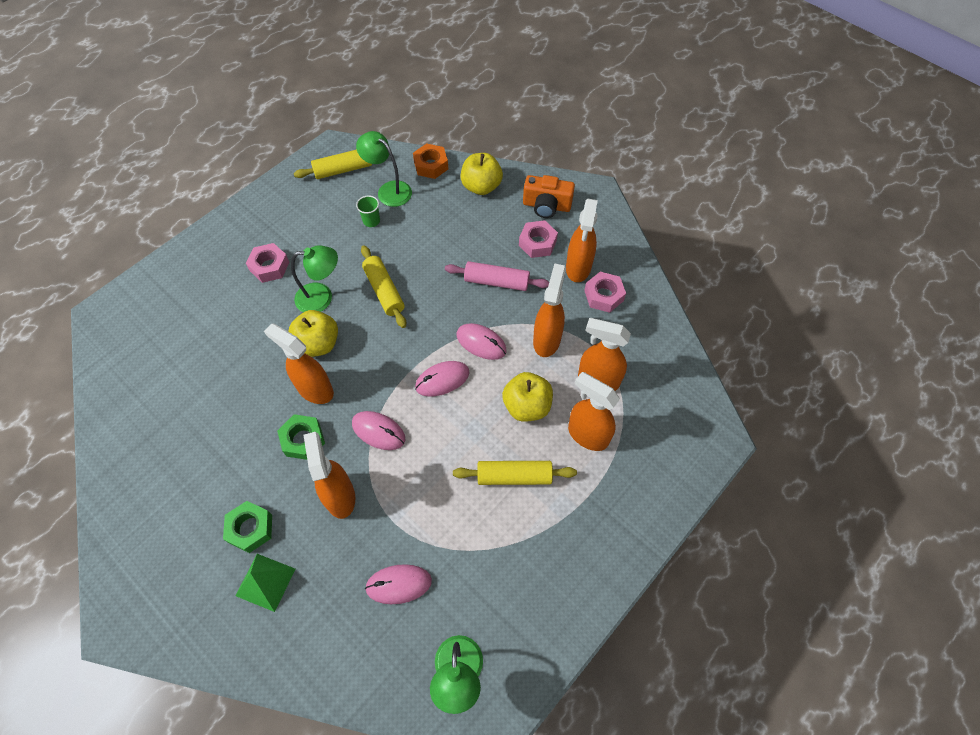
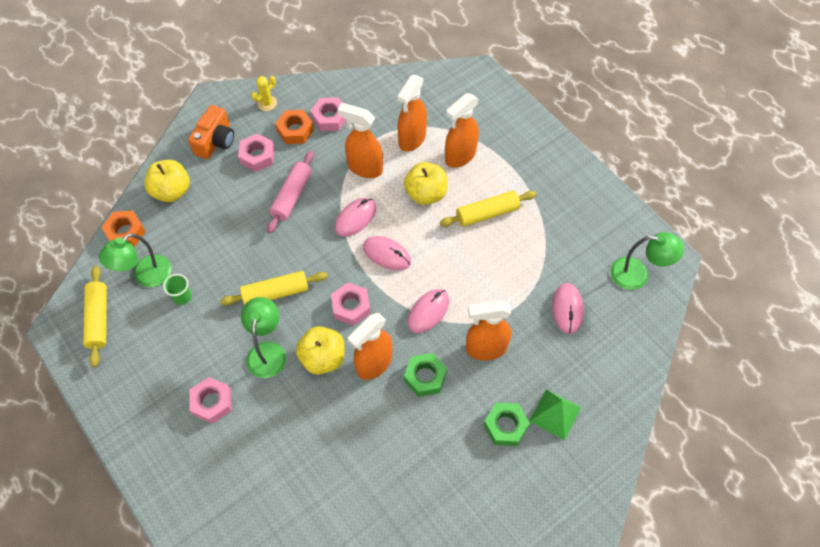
camera: 80 degrees left, 0 degrees up
pink mouse [415,361,470,397] -> pink mouse turned 45 degrees counterclockwise [363,236,411,270]
yellow rolling pin [453,461,577,485] -> yellow rolling pin turned 60 degrees clockwise [439,190,537,227]
orange spray bottle [566,199,598,282] -> orange nut [275,110,314,144]
none -> yellow cactus [251,76,277,111]
none -> pink nut [331,282,371,326]

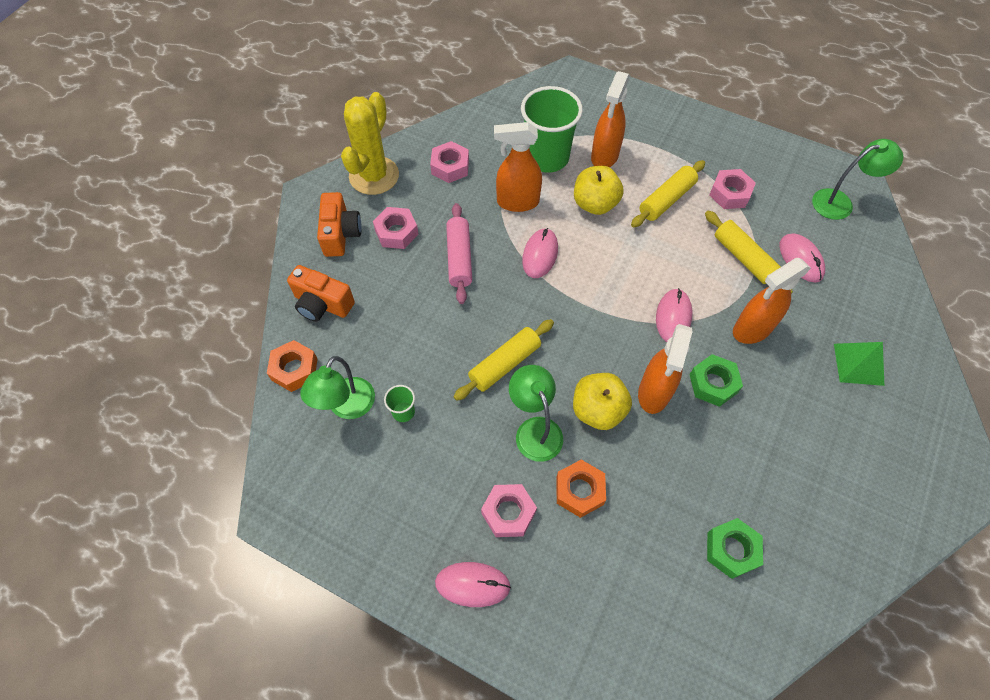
camera: 25 degrees left, 0 degrees up
yellow rolling pin [83,266,107,367] -> yellow rolling pin moved to [705,211,793,294]
yellow apple [145,160,190,202] -> orange camera [287,265,355,322]
yellow cactus [251,76,277,111] -> yellow cactus [341,92,399,195], size x2.19
orange nut [275,110,314,144] -> orange nut moved to [557,460,606,518]
pink nut [331,282,371,326] -> pink nut moved to [709,169,756,209]
pink mouse [363,236,411,270] -> pink mouse moved to [435,562,511,607]
orange spray bottle [397,75,427,152] -> green cup [521,86,583,172]
green nut [484,402,530,446] -> green nut moved to [707,518,763,579]

